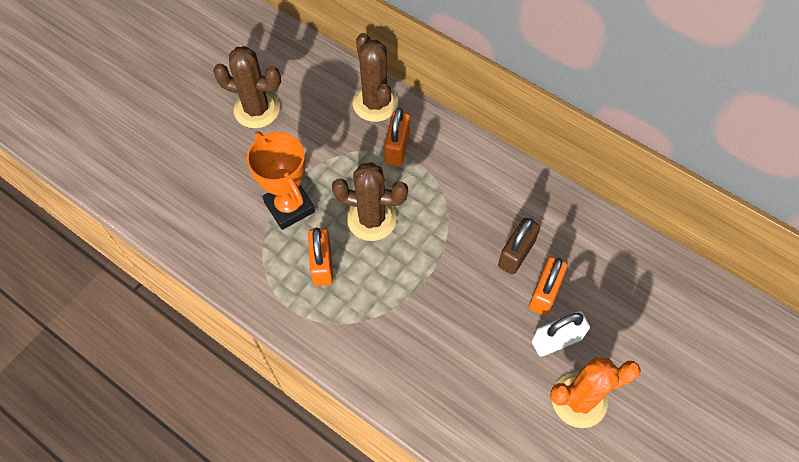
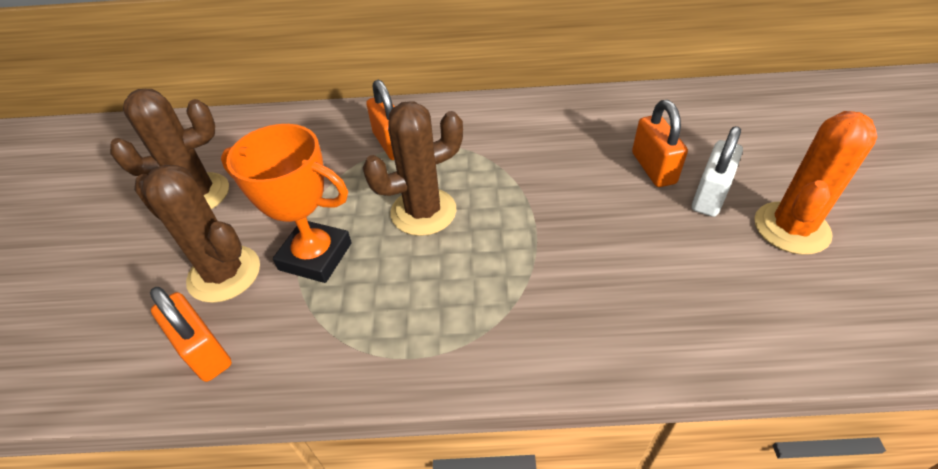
camera: 35 degrees left, 15 degrees down
orange padlock [308,227,333,286] -> orange padlock moved to [150,287,232,382]
brown cactus [353,33,398,122] -> brown cactus moved to [134,165,260,303]
brown padlock [498,218,540,275] -> none

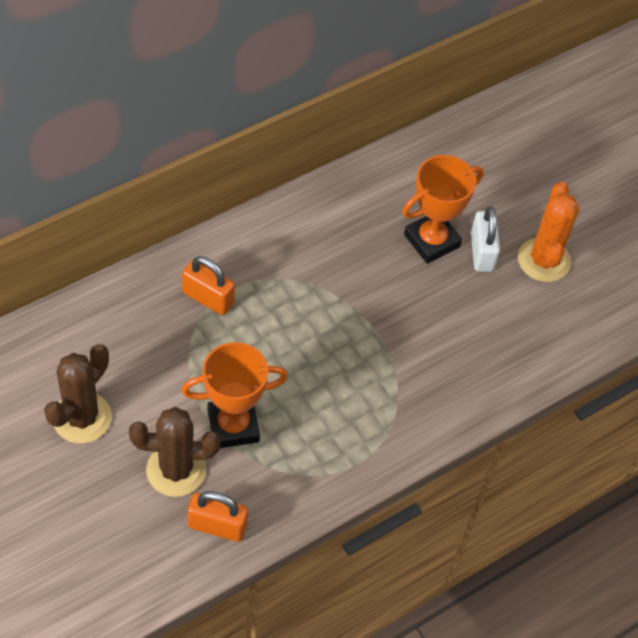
camera: 40 degrees left, 10 degrees up
brown cactus [363,101,463,236] -> none
orange padlock [632,100,688,187] -> orange trophy [402,155,483,264]

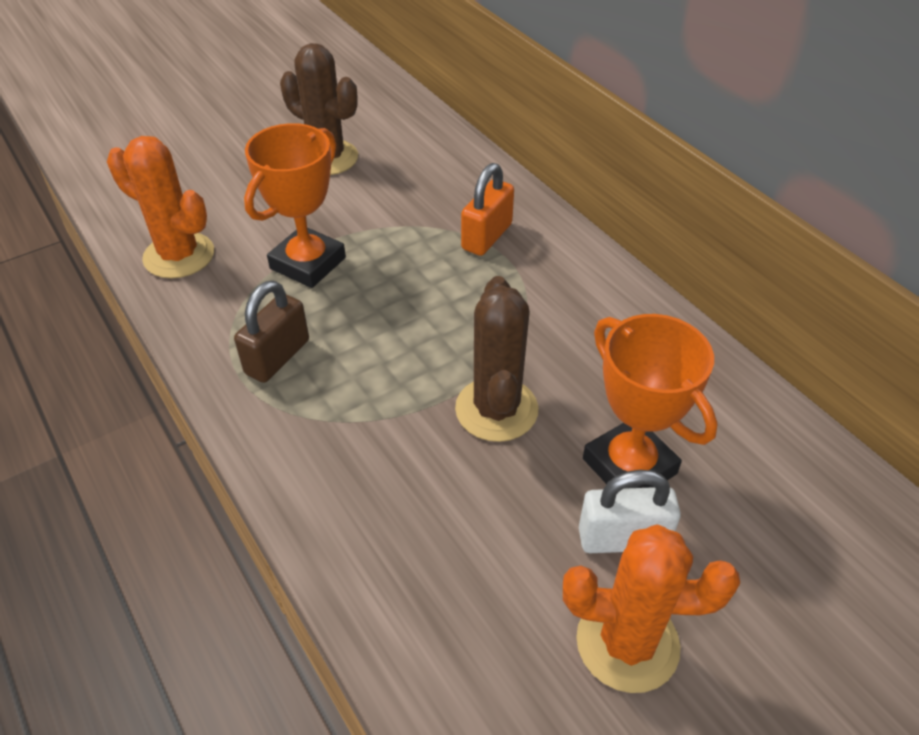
camera: 95 degrees right, 10 degrees down
brown cactus [129,407,221,497] -> brown cactus moved to [455,276,538,442]
orange trophy [181,342,288,448] -> orange trophy turned 45 degrees clockwise [244,123,346,288]
orange padlock [188,491,248,542] -> orange cactus [107,136,214,278]
none -> brown padlock [234,281,309,383]

